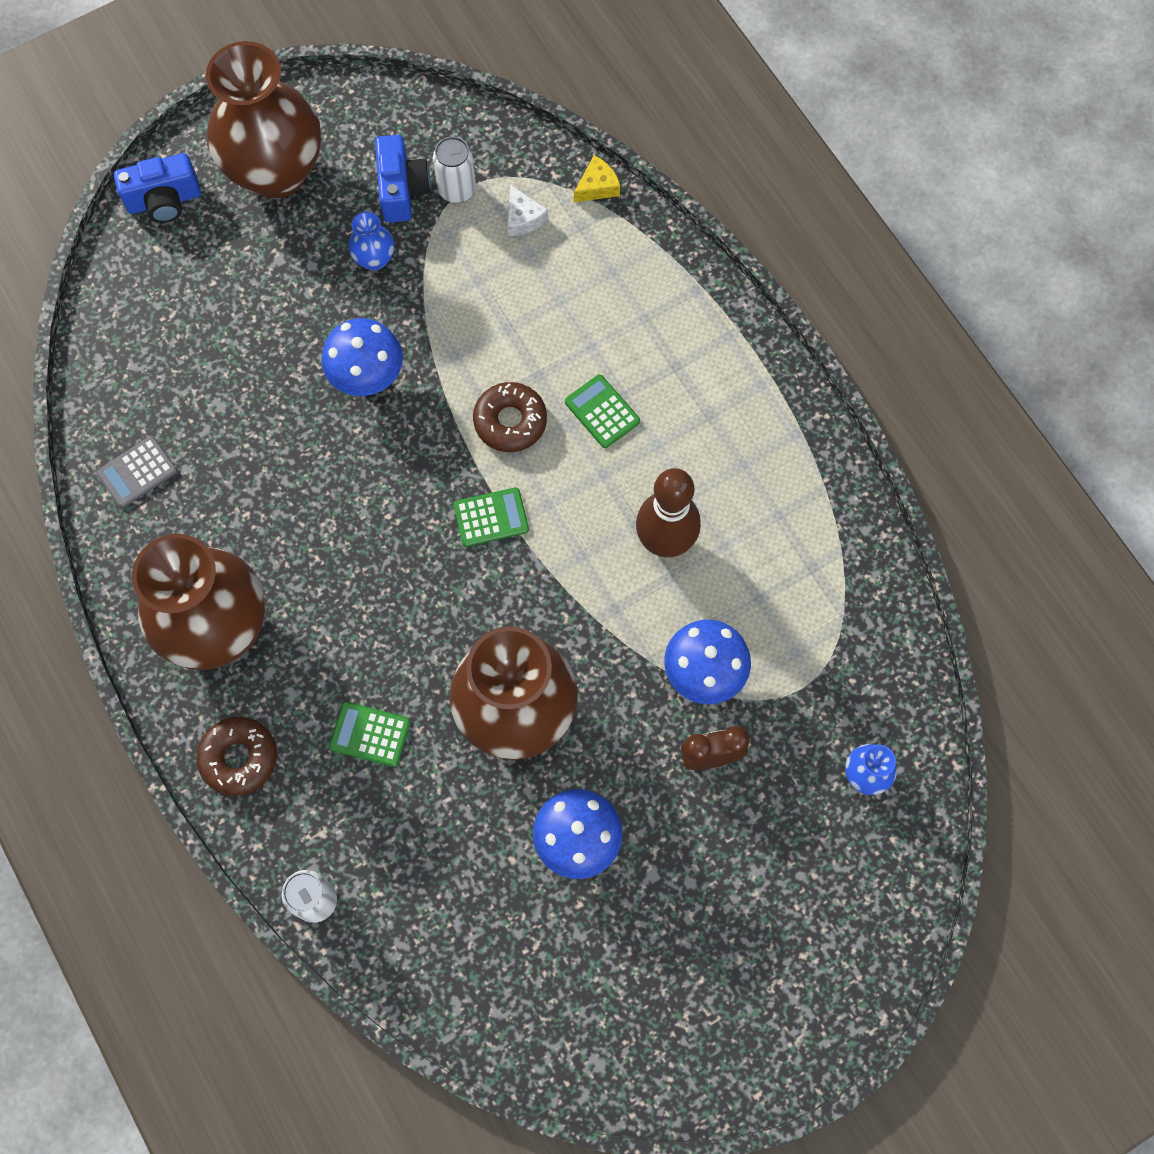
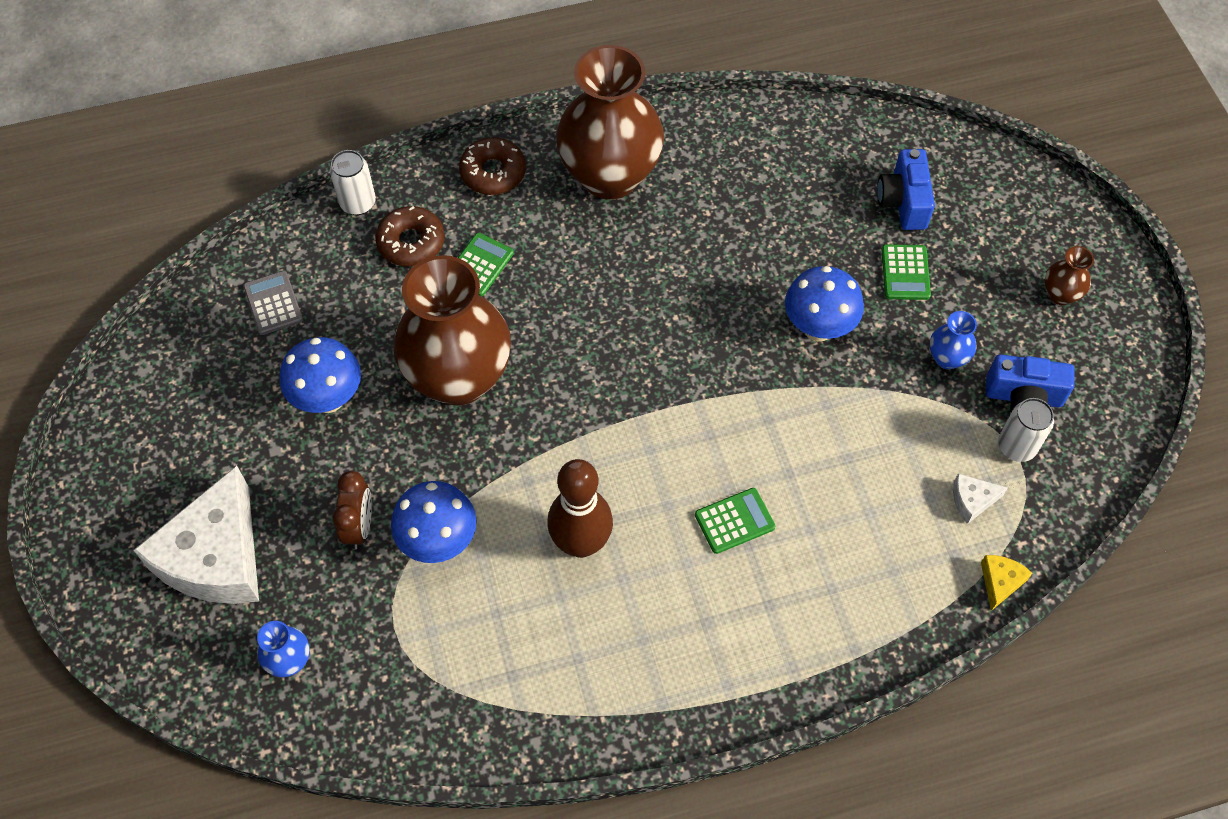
camera: 105 degrees right, 10 degrees down
grey calculator [97,436,177,508] -> grey calculator moved to [243,271,303,335]
blue camera [114,153,201,223] -> blue camera moved to [877,149,935,230]
brown vase [206,41,321,199] -> brown vase [1045,246,1094,305], size x0.41
green calculator [453,487,529,547] -> green calculator moved to [881,244,931,300]
brown donut [473,382,547,452] -> brown donut moved to [375,206,445,266]
yellow cheese [574,156,620,202] -> yellow cheese turned 135 degrees counterclockwise [981,555,1032,611]
none -> white cheese [133,466,259,604]

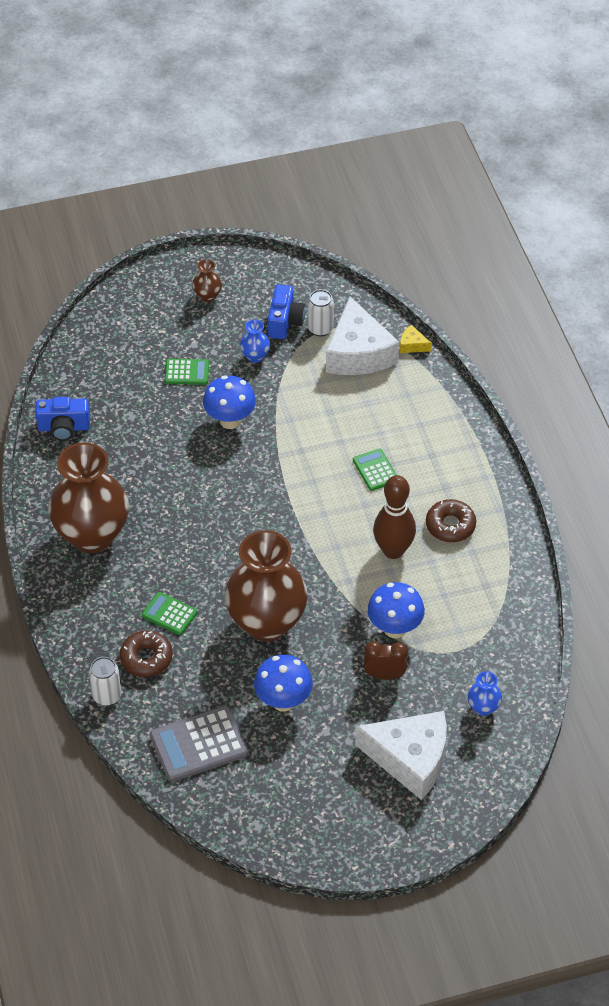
camera: 90 degrees left, 10 degrees down
grey calculator [243,271,303,335] -> grey calculator [150,706,248,782], size x1.74
brown donut [459,137,526,195] -> brown donut moved to [426,499,476,542]
blue camera [877,149,935,230] -> blue camera moved to [35,397,90,441]
white cheese [953,474,1008,524] -> white cheese [326,297,399,375], size x2.49

